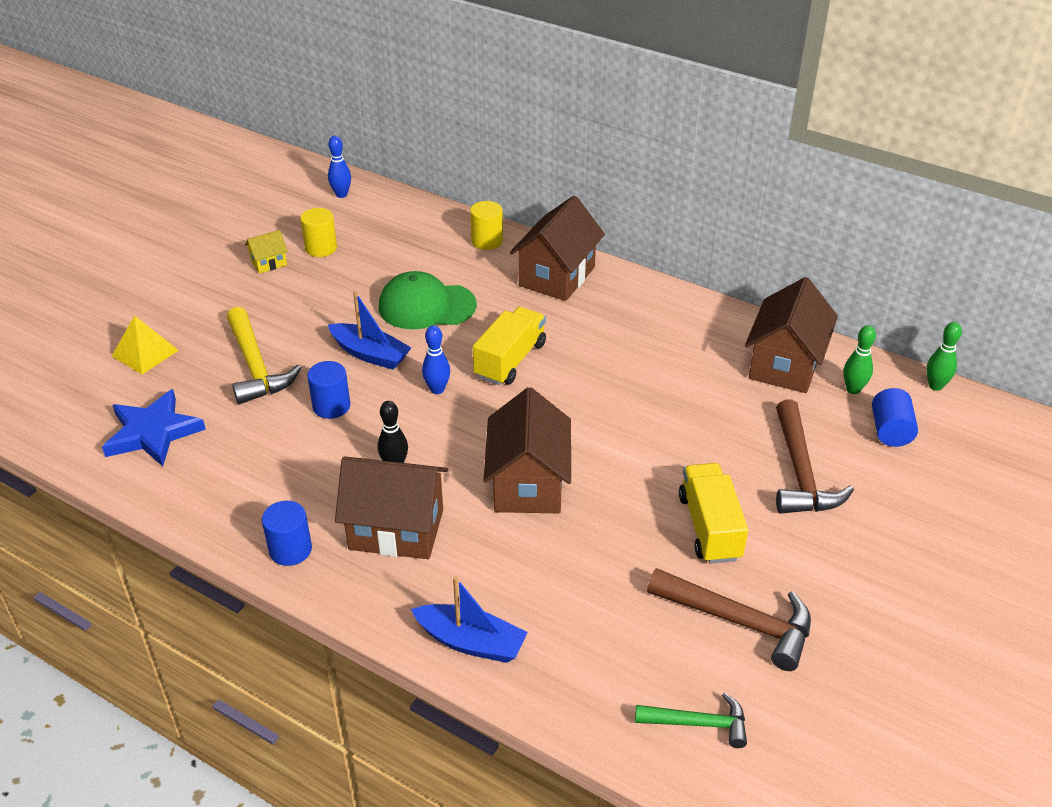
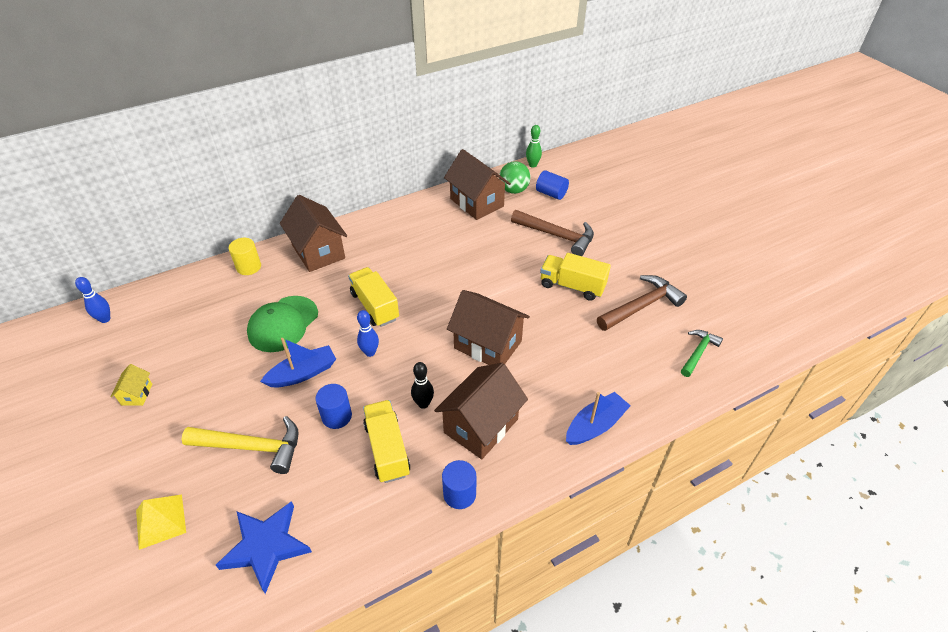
camera: 60 degrees left, 5 degrees up
yellow cylinder [300,208,337,257] -> none
green bowling pin [843,325,876,394] -> green ball [499,161,531,194]
none -> yellow truck [363,400,411,483]

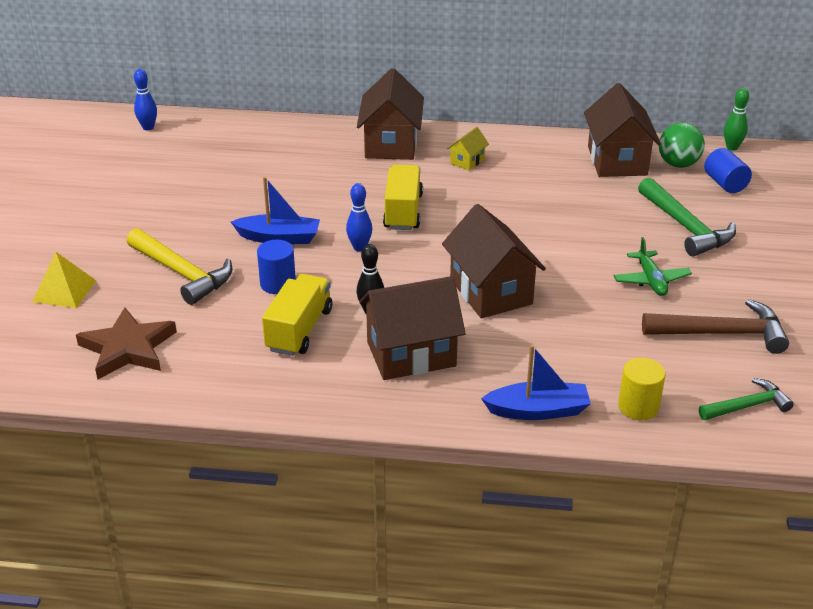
camera: 35 degrees right, 10 degrees down
yellow house [110,364,152,406] -> yellow house moved to [447,127,489,171]
blue star [216,501,312,594] -> brown star [76,307,177,380]
yellow cylinder [229,238,261,275] -> yellow cylinder moved to [618,358,665,420]
green cap [247,296,318,352] -> none
blue cylinder [442,460,476,509] -> none
brown hammer [511,210,594,256] -> green hammer [638,177,736,256]
yellow truck [540,253,611,301] -> green plane [614,237,692,296]

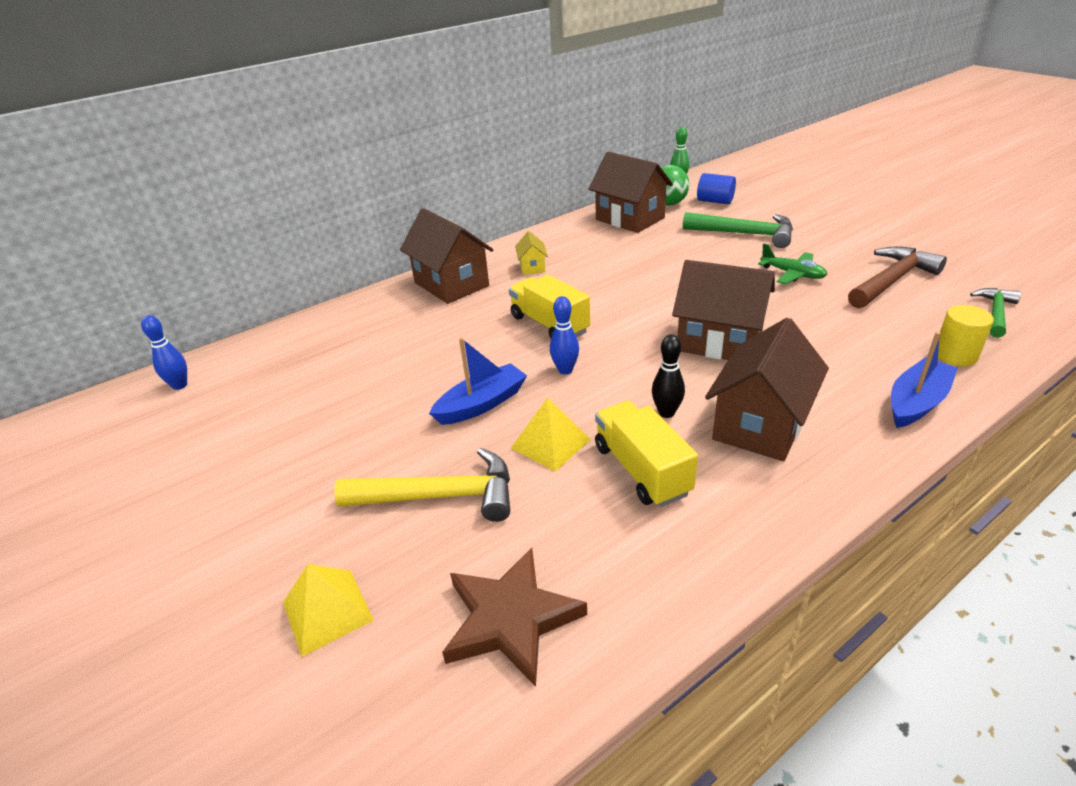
camera: 40 degrees left, 0 degrees up
blue cylinder [257,240,296,294] -> yellow pyramid [511,397,591,472]

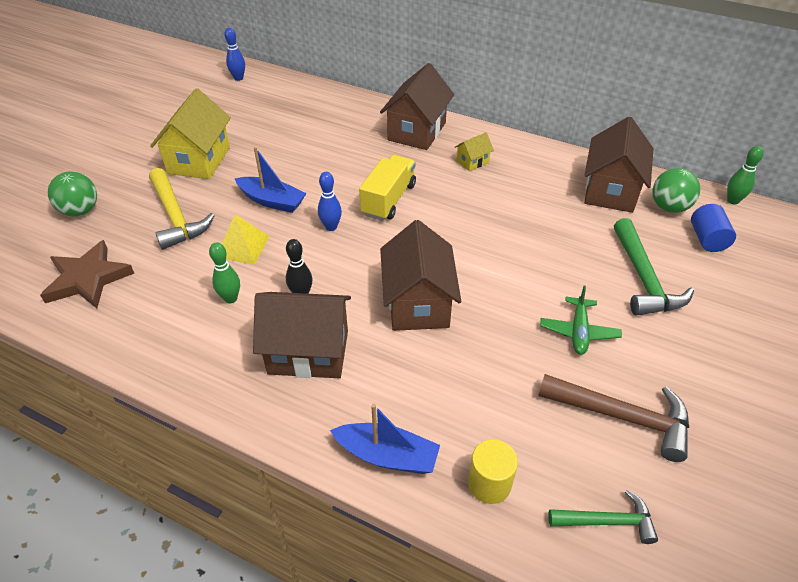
camera: 60 degrees right, 10 degrees up
yellow pyramid [283,564,374,657] -> green ball [47,172,97,216]
yellow truck [595,401,698,507] -> green bowling pin [209,242,240,303]
none -> yellow house [150,89,231,179]

